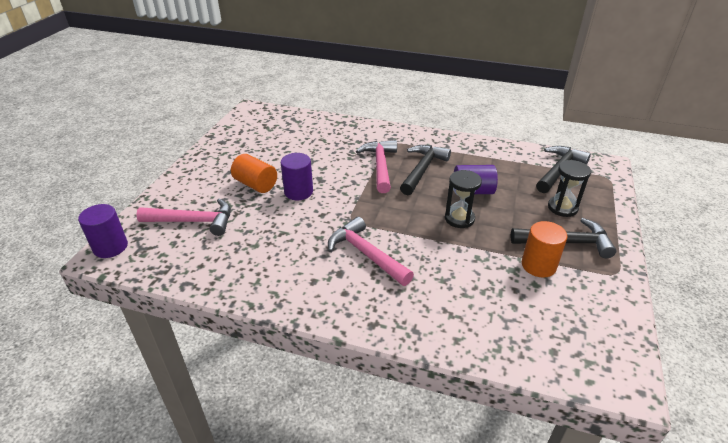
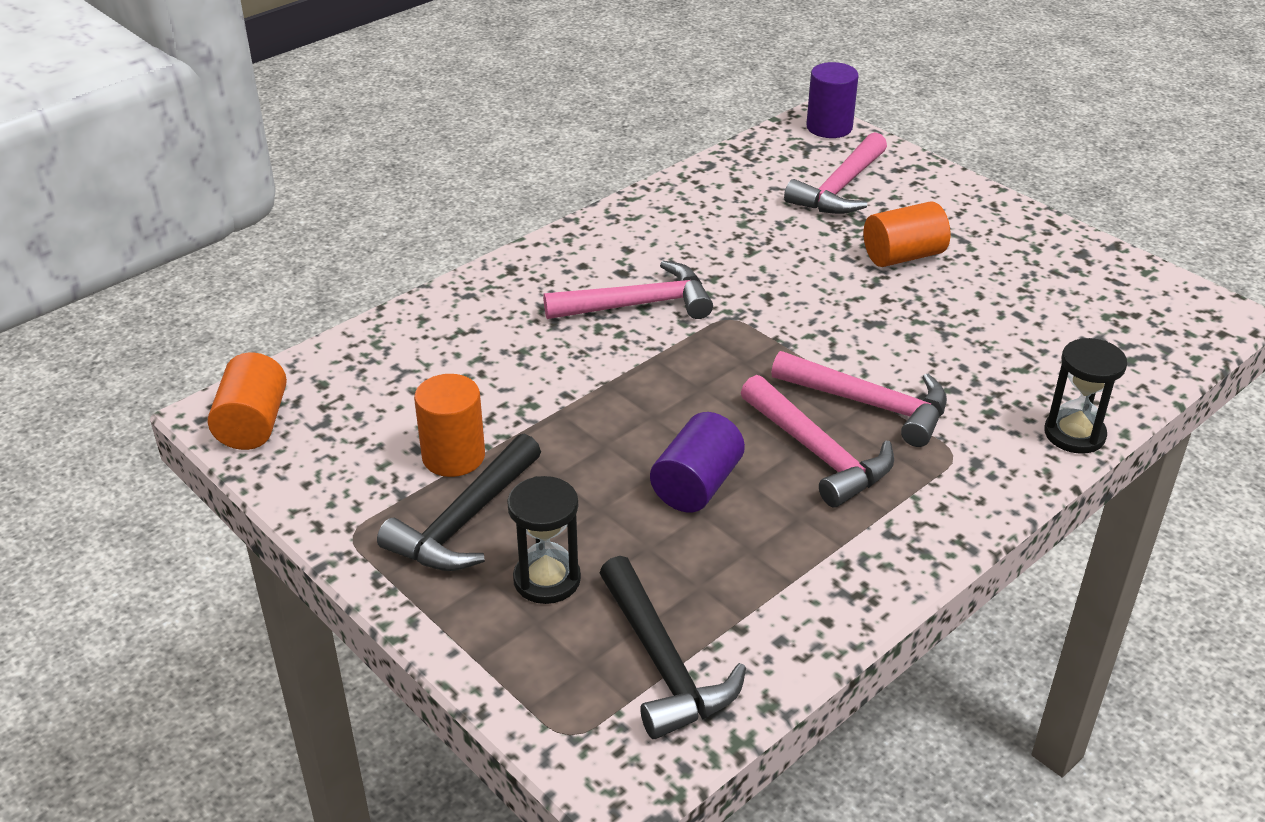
camera: 120 degrees right, 0 degrees up
purple cylinder [281,153,313,200] -> none
black hammer [400,145,451,195] -> pink hammer [741,375,894,507]
black hourglass [445,170,482,228] -> black hourglass moved to [1044,338,1127,454]
none -> orange cylinder [208,353,287,450]

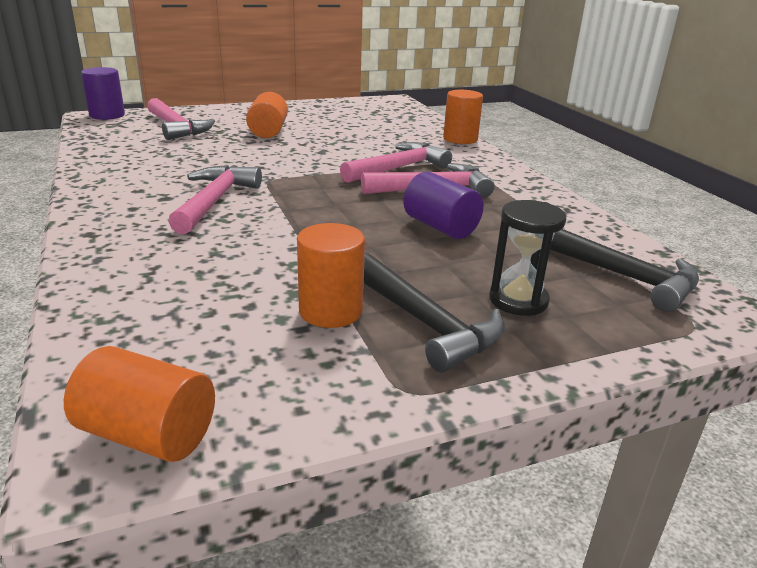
camera: 70 degrees left, 10 degrees down
black hammer [600,556,746,739] -> black hammer turned 45 degrees clockwise [550,229,699,312]
black hourglass [1044,338,1127,454] -> orange cylinder [443,90,483,144]

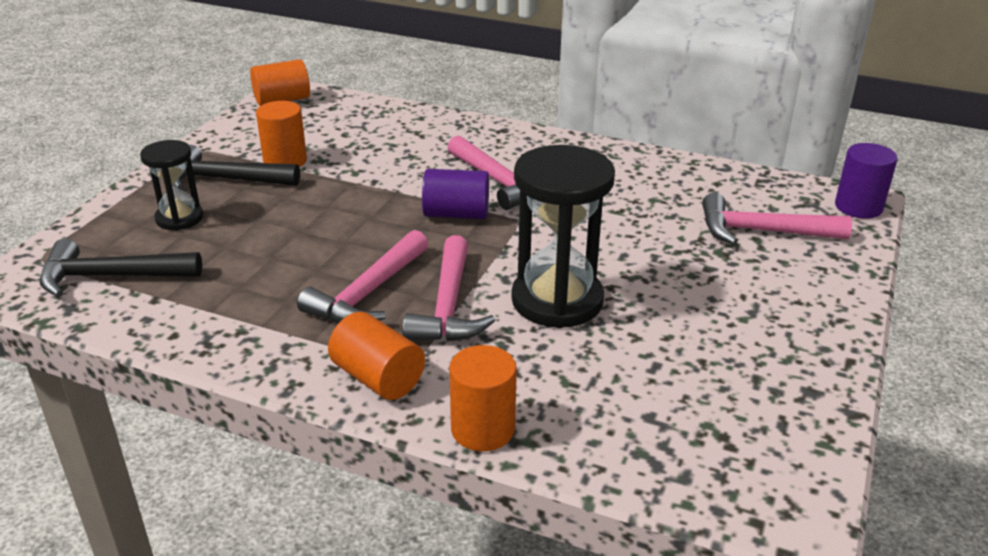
camera: 135 degrees right, 5 degrees up
orange cylinder [246,92,288,138] -> orange cylinder moved to [328,312,425,400]
purple cylinder [403,172,483,239] -> purple cylinder moved to [422,169,489,219]
none -> black hourglass [511,145,615,328]

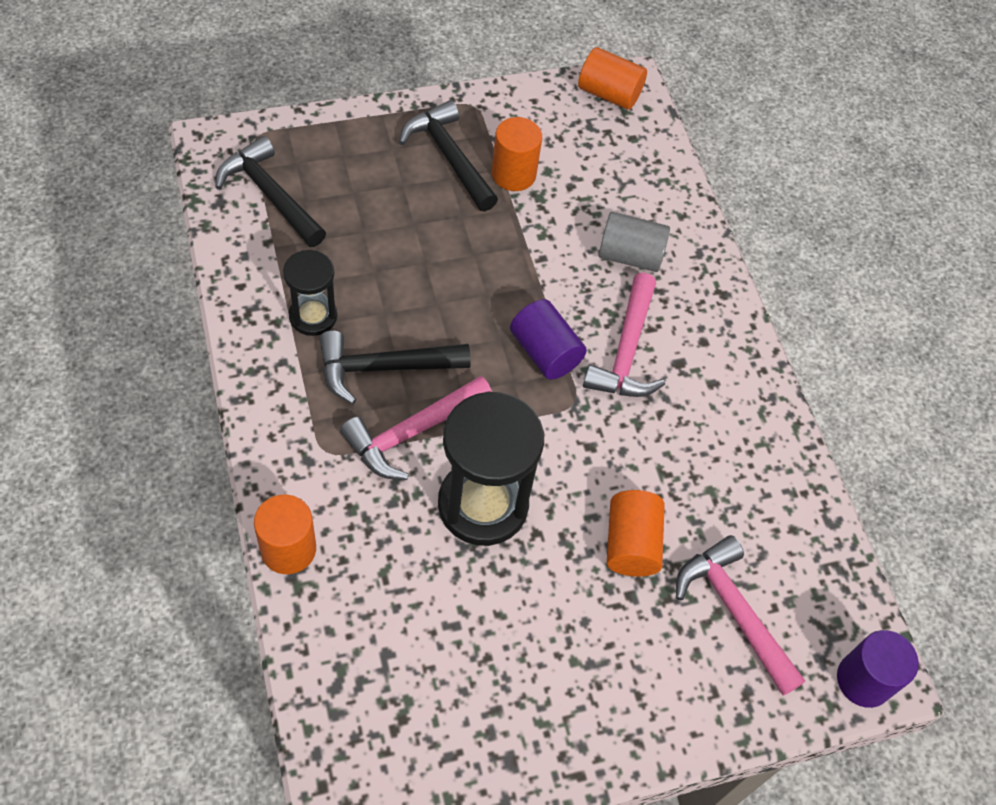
camera: 45 degrees right, 25 degrees up
black hourglass [140,140,203,230] -> black hourglass moved to [283,250,337,336]
pink hammer [297,230,428,324] -> black hammer [320,331,471,404]
orange cylinder [328,312,425,400] -> orange cylinder moved to [607,490,665,577]
none -> grey cylinder [598,212,670,272]

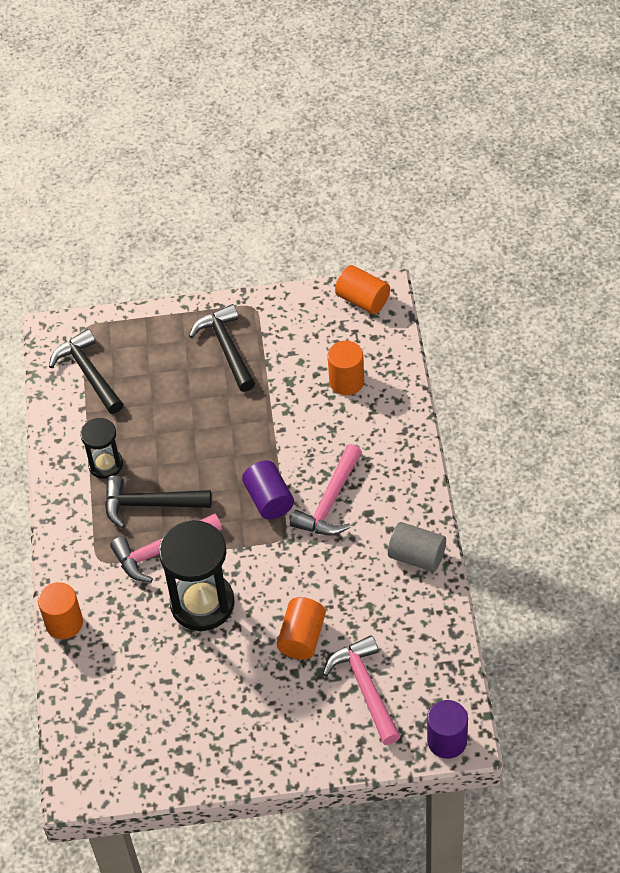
camera: 20 degrees right, 5 degrees down
orange cylinder [492,117,542,191] -> orange cylinder moved to [328,341,364,395]
grey cylinder [598,212,670,272] -> grey cylinder moved to [388,522,446,572]

